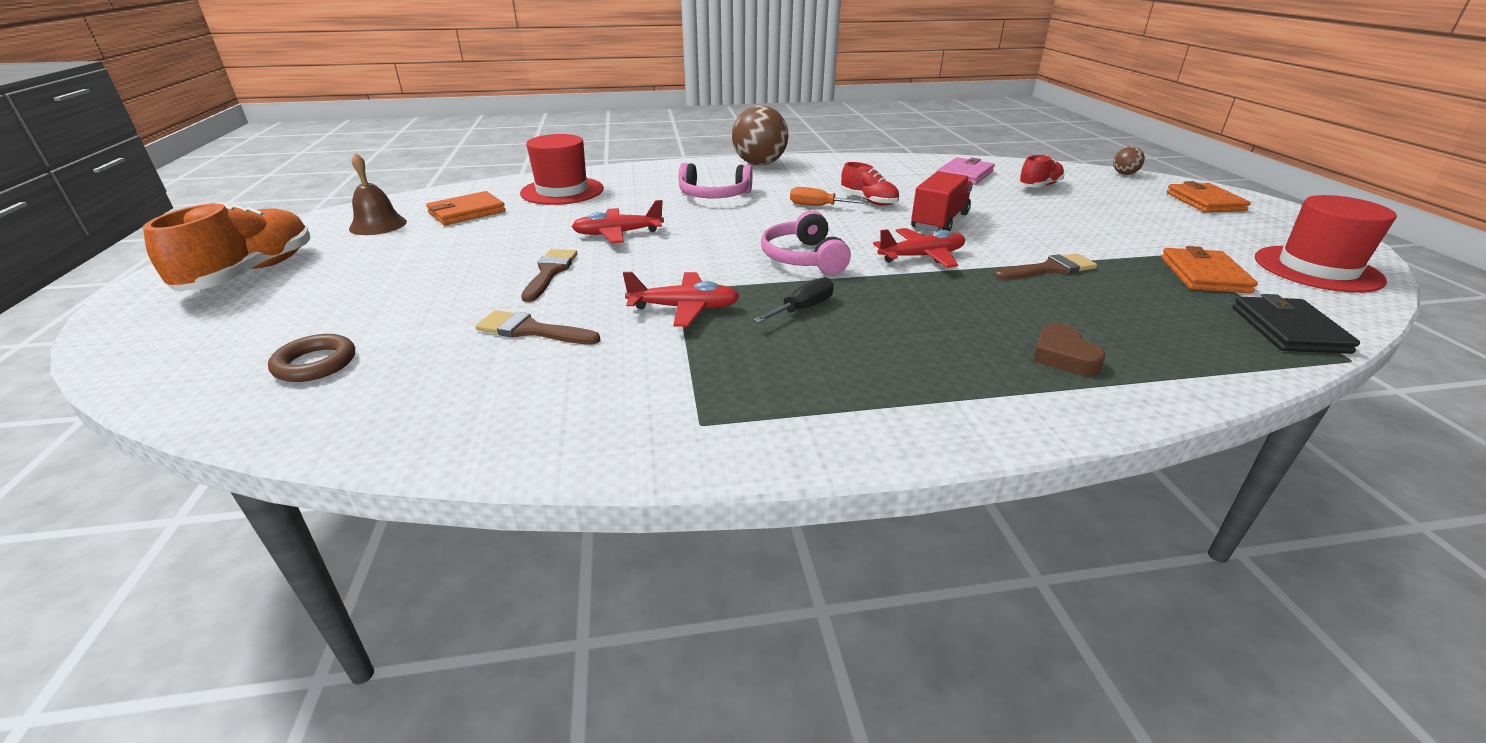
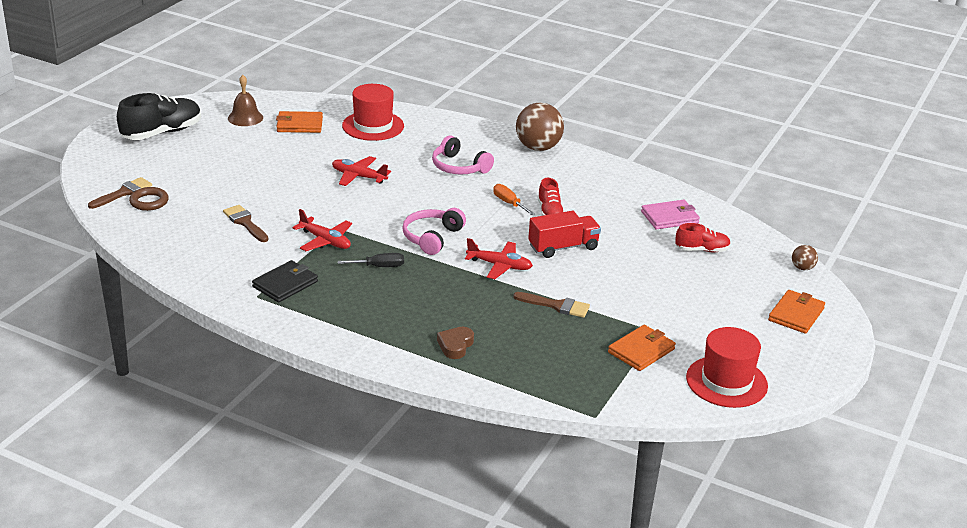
camera: 35 degrees right, 0 degrees up
orange shoe [143,202,310,291] -> black shoe [117,93,201,140]
brown brush [521,249,578,302] -> brown brush moved to [88,177,152,209]
black wallet [1233,294,1360,354] -> black wallet moved to [252,260,318,303]

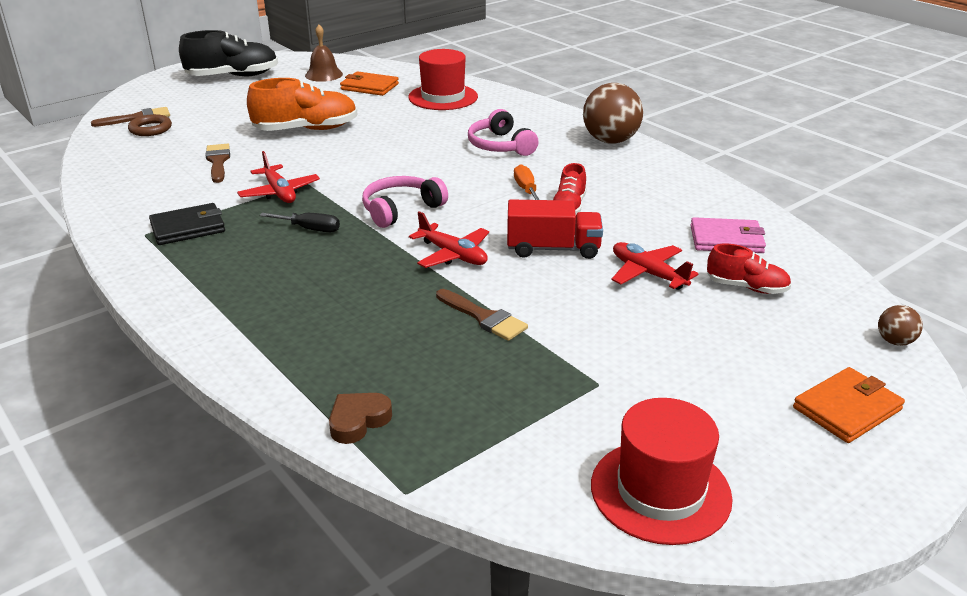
camera: 25 degrees right, 0 degrees up
red plane [332,156,391,186] -> red plane moved to [612,242,699,290]
brown heart [437,327,474,359] -> brown heart moved to [329,393,392,444]
orange wallet [608,325,676,371] -> none
none -> orange shoe [247,78,358,131]

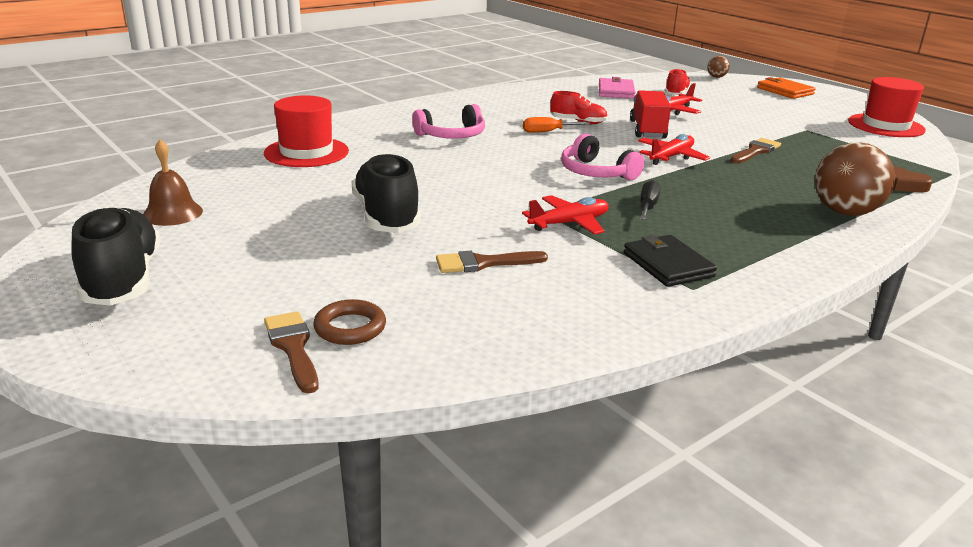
camera: 90 degrees left, 5 degrees down
orange shoe [247,78,358,131] -> black shoe [352,153,421,233]
orange wallet [340,71,399,96] -> none
brown ball [583,83,643,144] -> brown ball moved to [815,142,895,216]

